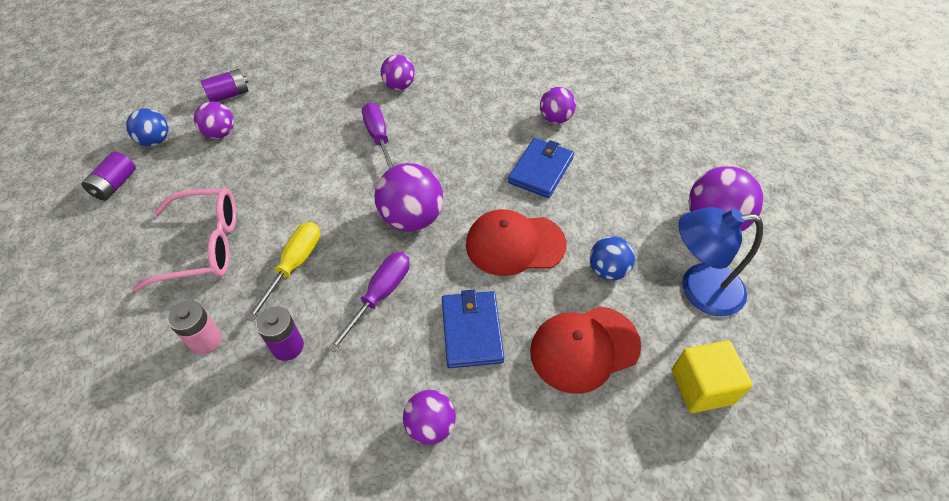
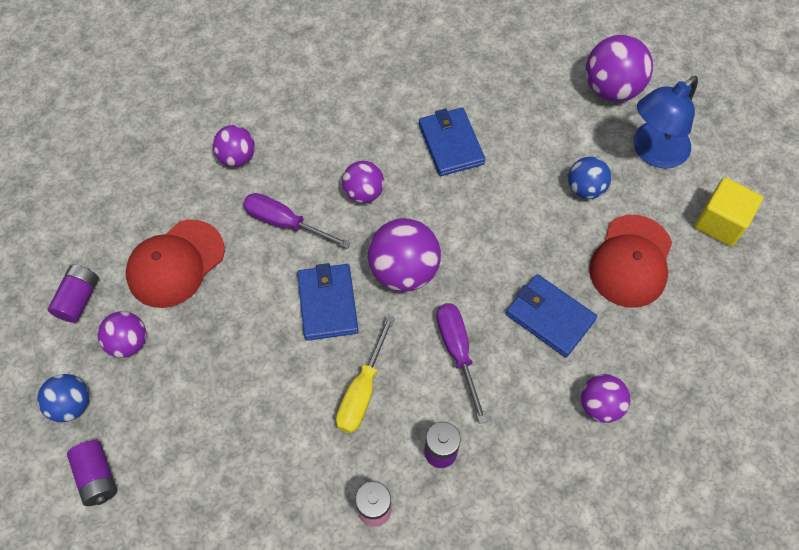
camera: 45 degrees left, 10 degrees up
pink glasses [133,188,236,291] -> none
yellow screwdriver [246,222,320,321] -> yellow screwdriver turned 135 degrees counterclockwise [336,315,395,434]
red cap [466,209,566,276] -> red cap moved to [126,220,225,308]
purple ball [540,87,576,124] -> purple ball moved to [342,161,384,203]
none -> blue wallet [297,263,359,341]

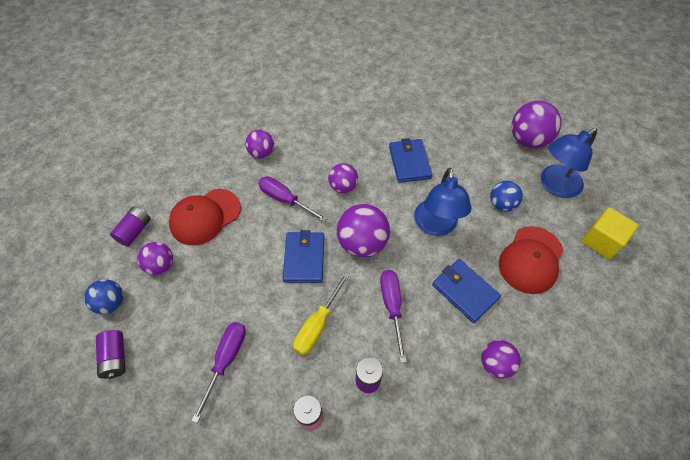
camera: 10 degrees right, 5 degrees down
none -> purple screwdriver [191,322,246,423]
none -> blue lamp [414,167,472,236]

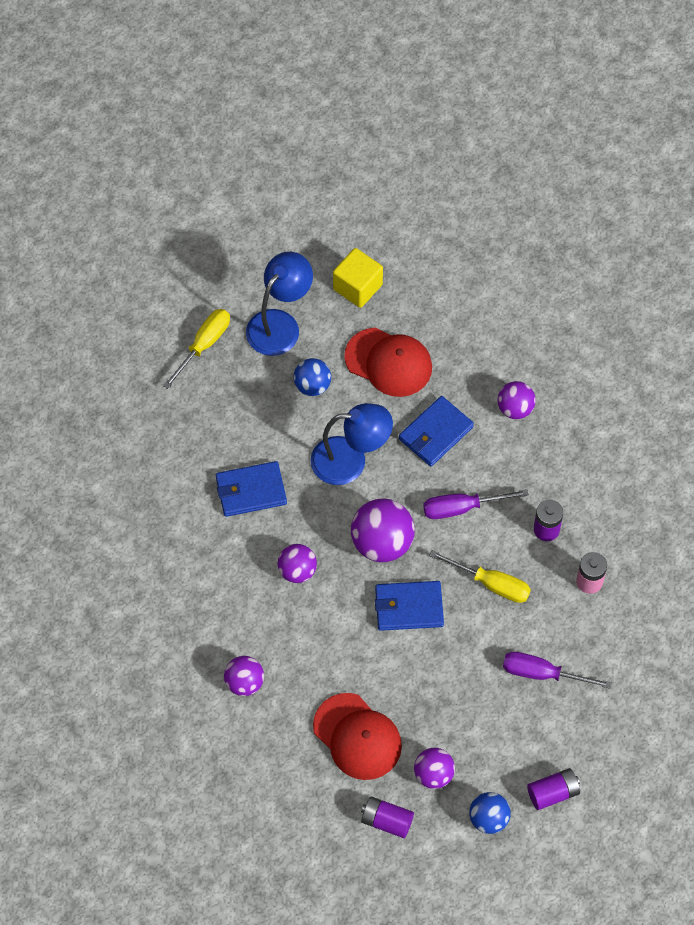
camera: 95 degrees left, 5 degrees up
purple screwdriver [258,176,328,222] -> none
purple ball [512,101,562,148] -> yellow screwdriver [163,309,230,389]
blue lamp [541,128,597,198] -> blue lamp turned 105 degrees counterclockwise [246,252,313,356]

